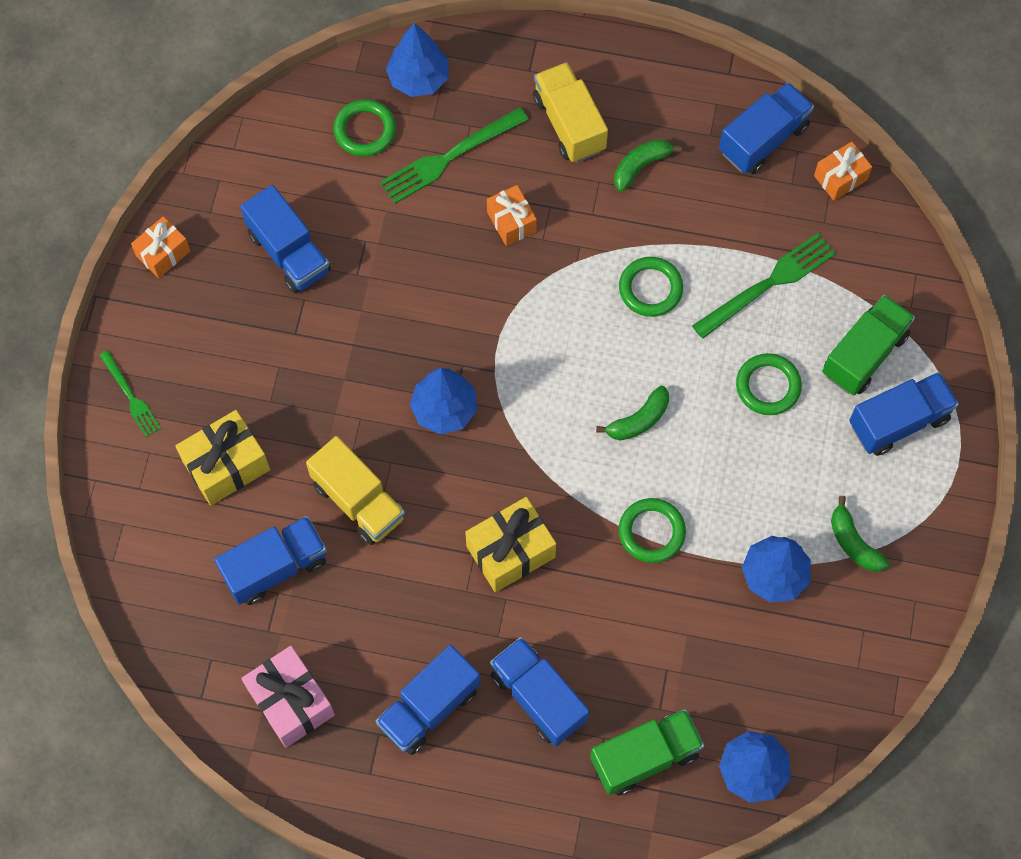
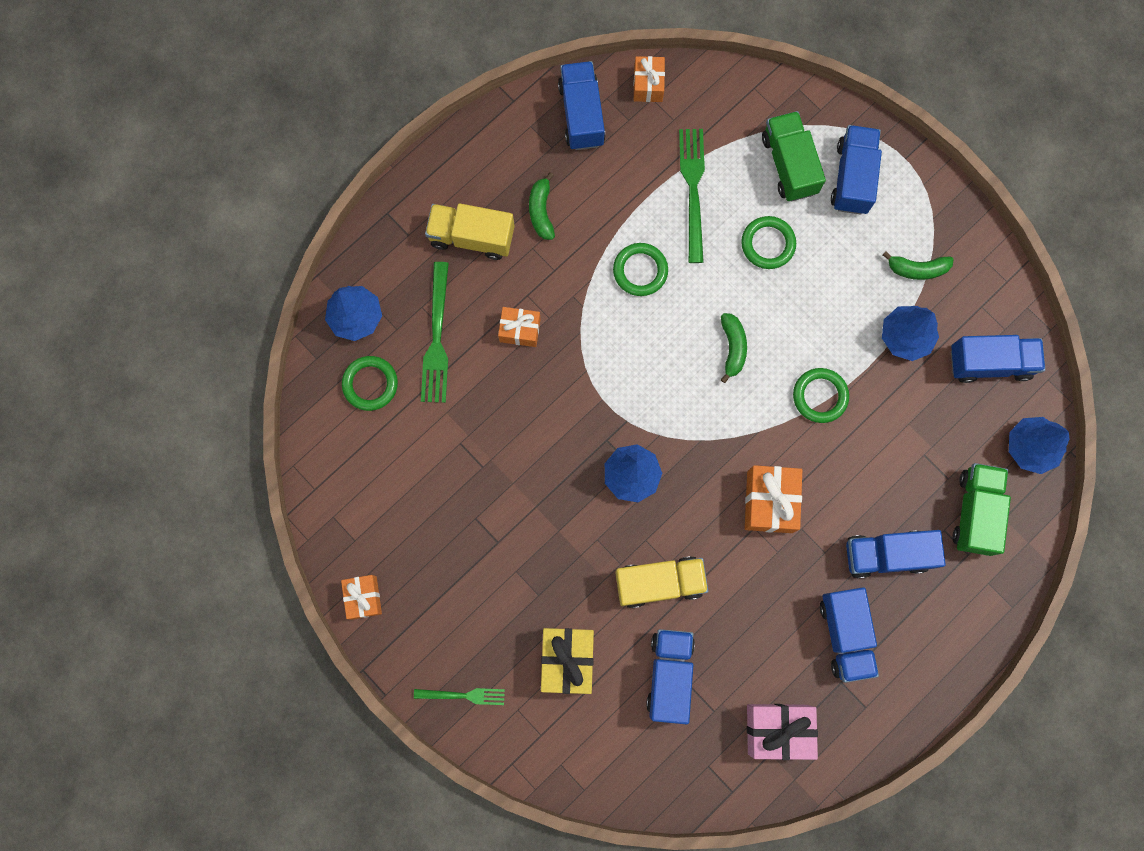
camera: 55 degrees left, 10 degrees up
blue truck [240,185,331,293] -> blue truck moved to [951,335,1045,383]
yellow gift [465,497,556,592] -> orange gift [745,465,802,533]

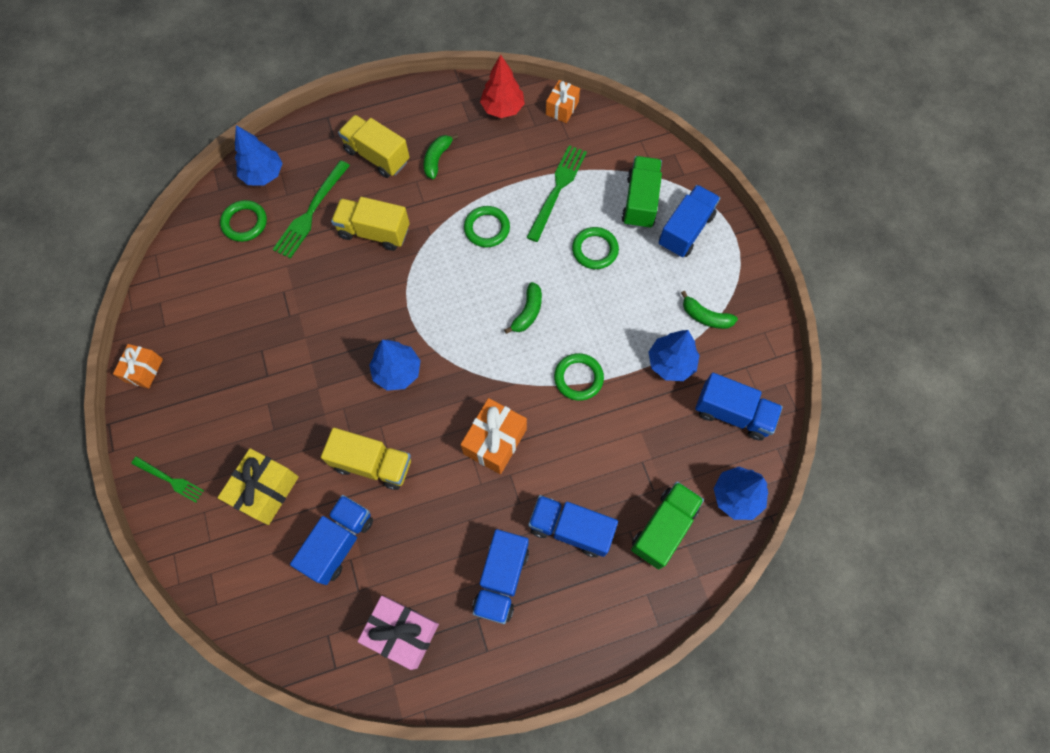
camera: 25 degrees right, 10 degrees down
orange gift [498,307,541,347] -> yellow truck [331,197,410,251]
blue truck [558,61,606,150] -> red tree [480,54,525,118]

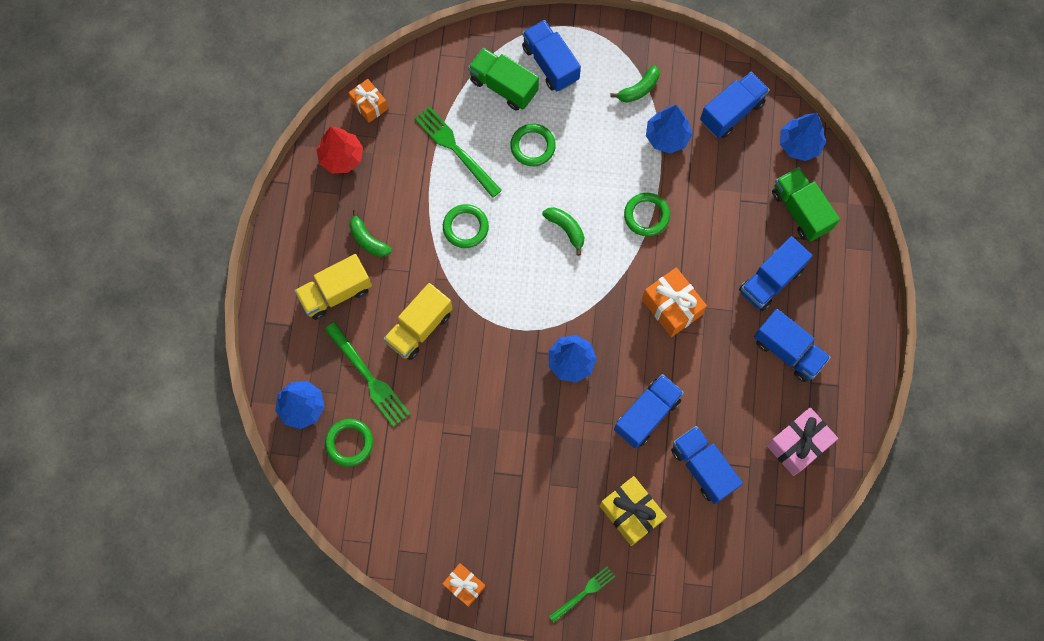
camera: 65 degrees left, 5 degrees up
yellow truck [321,428,411,490] -> blue truck [614,374,684,449]

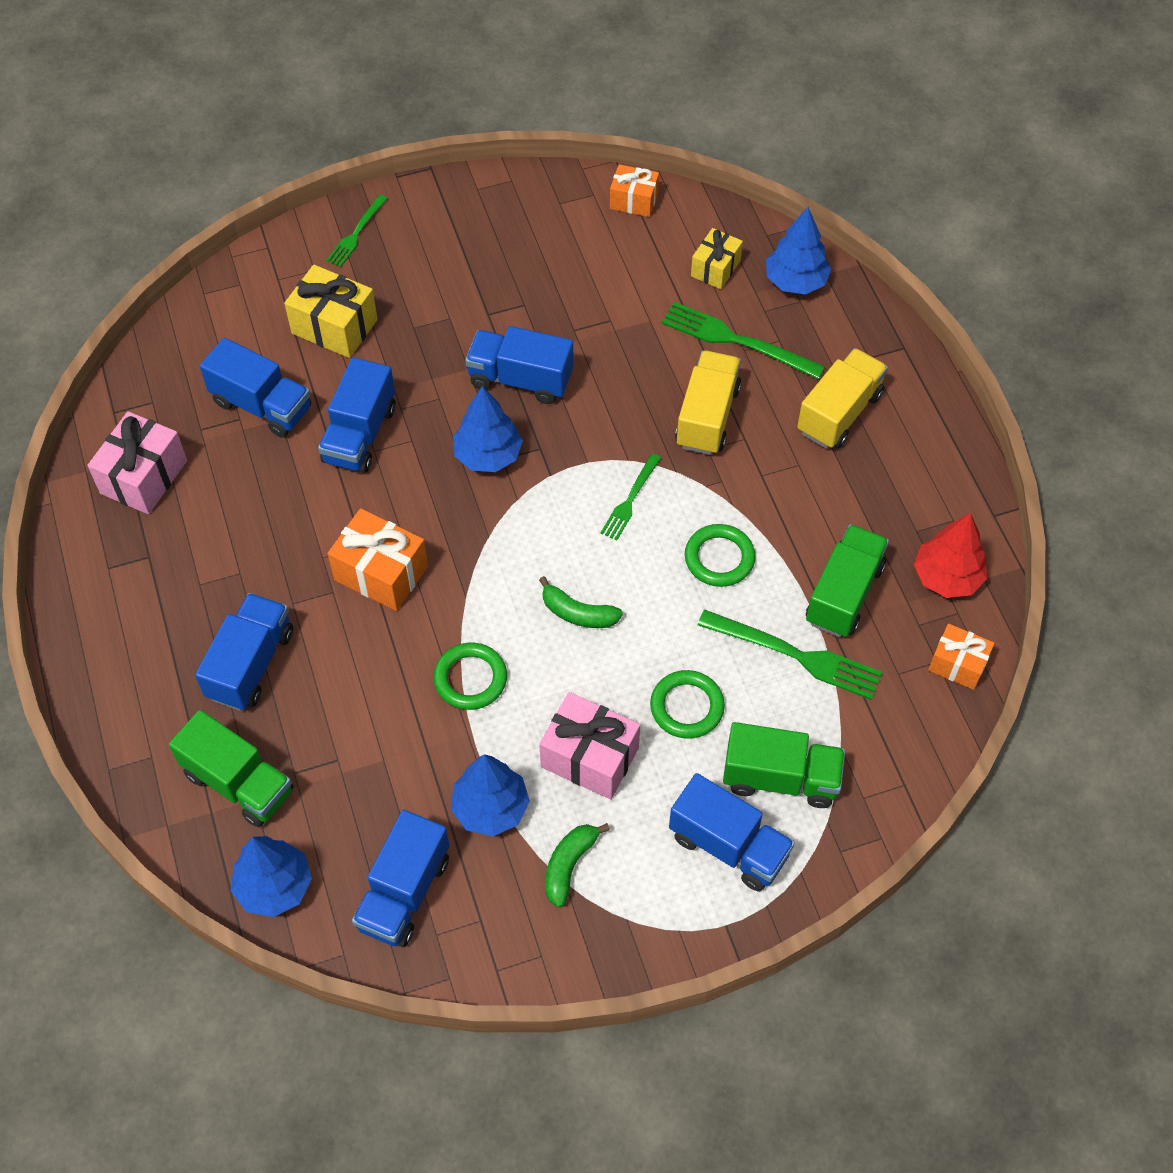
camera: 155 degrees right, 15 degrees down
green ring [325,419,373,467] -> yellow gift [691,228,743,289]
green banana [349,210,392,257] -> none
orange gift [443,563,486,607] -> orange gift moved to [610,164,659,217]
blue truck [754,309,831,382] -> blue truck moved to [465,326,573,404]
none -> pink gift [539,692,640,799]
none -> green fork [600,454,661,541]
none -> green truck [806,524,889,637]

